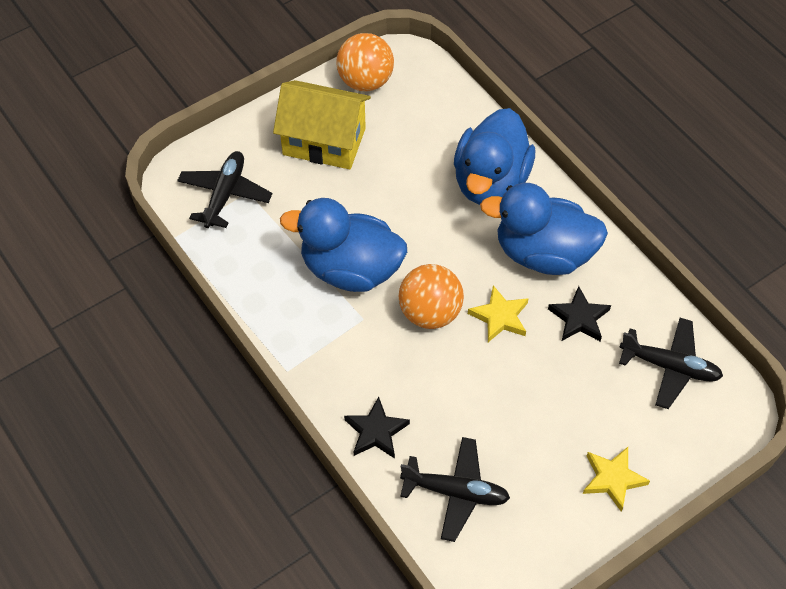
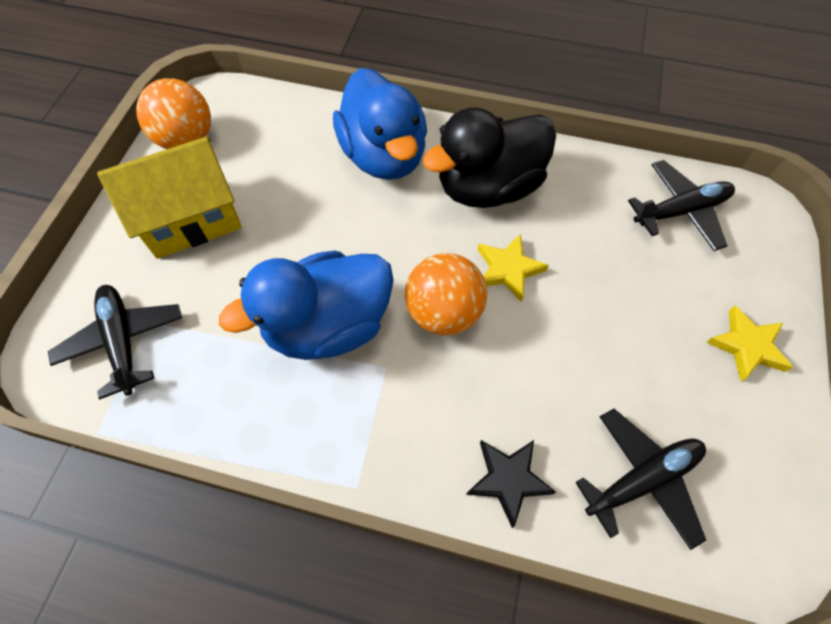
camera: 40 degrees left, 5 degrees up
blue duck [480,183,608,275] -> black duck [422,107,556,208]
black star [548,286,611,342] -> none

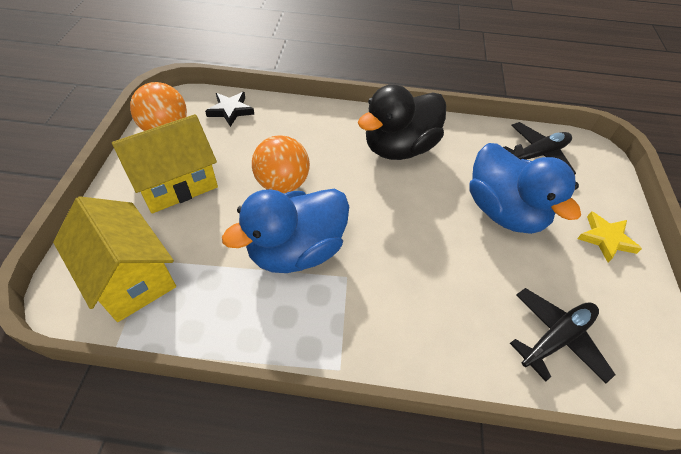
camera: 10 degrees left, 10 degrees down
black plane [48,285,182,399] -> yellow house [53,196,176,322]
blue duck [333,68,427,180] -> blue duck moved to [469,143,581,234]
orange ball [405,253,487,335] -> orange ball moved to [252,135,310,193]
black star [466,440,556,528] -> black star moved to [205,92,255,127]
yellow star [478,234,549,302] -> none

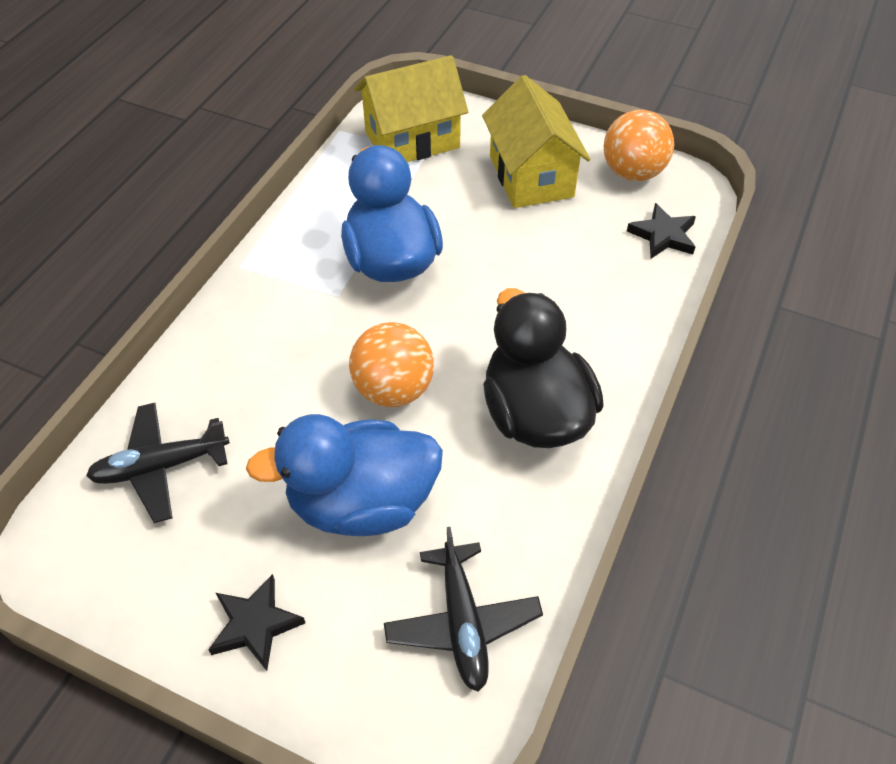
camera: 110 degrees right, 0 degrees up
orange ball [252,135,310,193] -> orange ball moved to [349,322,434,407]
black plane [510,288,615,383] -> black plane turned 90 degrees clockwise [86,403,230,523]
yellow star [577,211,642,263] -> black star [208,574,305,671]

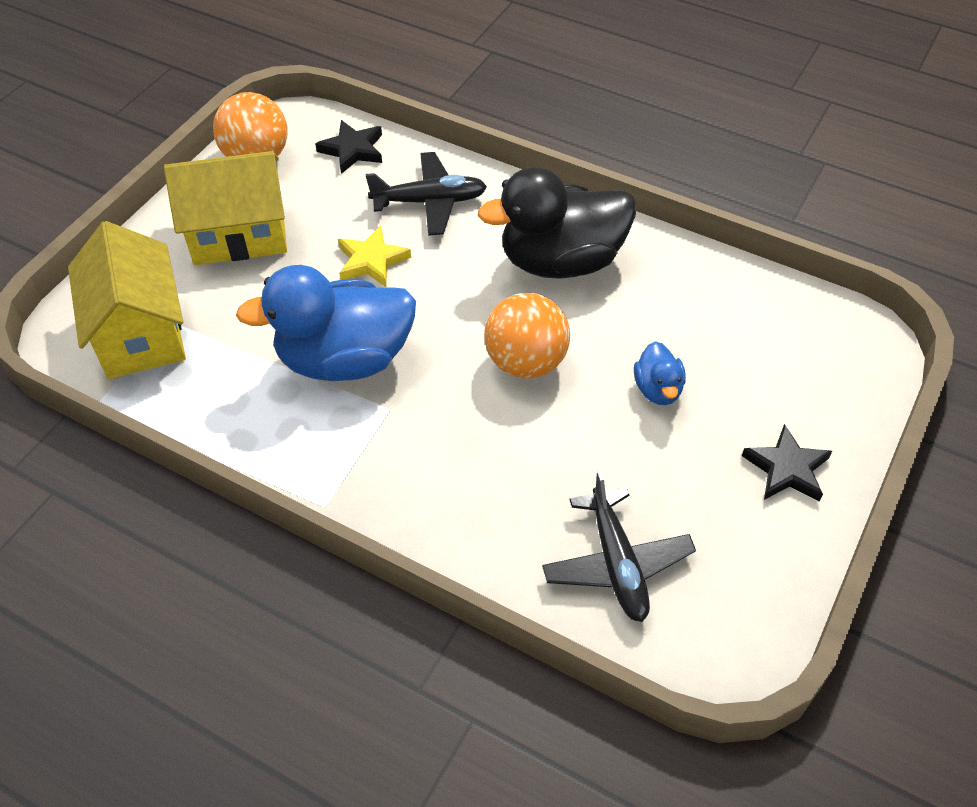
camera: 85 degrees left, 0 degrees up
blue duck [246,414,443,536] -> blue duck [634,341,686,405], size x0.45
black plane [384,527,543,692] -> black plane moved to [366,152,487,236]
none -> yellow star [338,226,411,287]

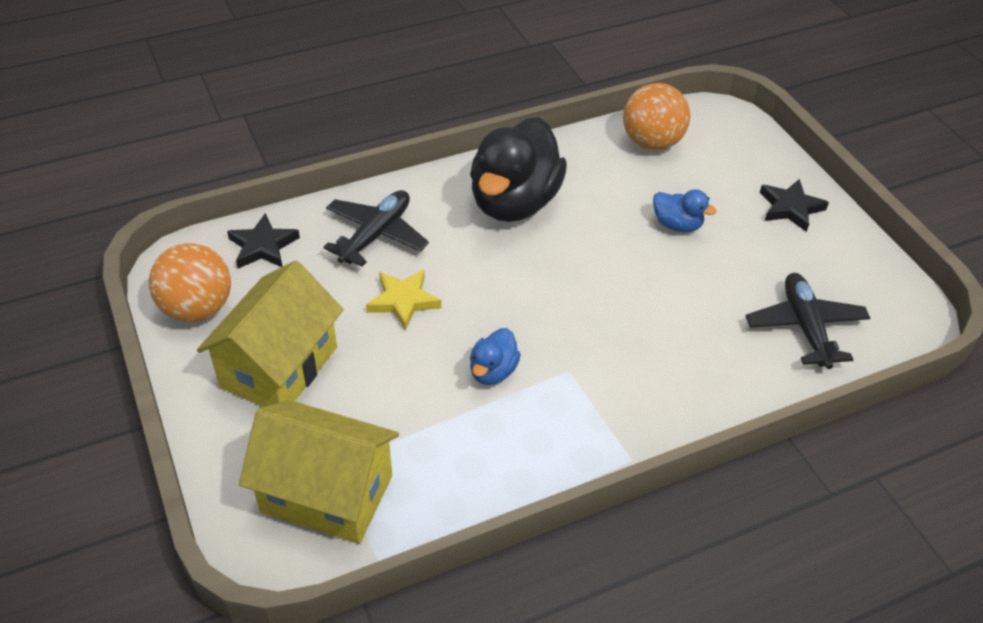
camera: 55 degrees left, 5 degrees down
blue duck [236,265,416,381] -> blue duck [470,328,521,385], size x0.45
orange ball [484,293,570,379] -> orange ball moved to [623,83,690,151]
black plane [542,470,696,622] -> black plane turned 120 degrees counterclockwise [746,273,870,369]

